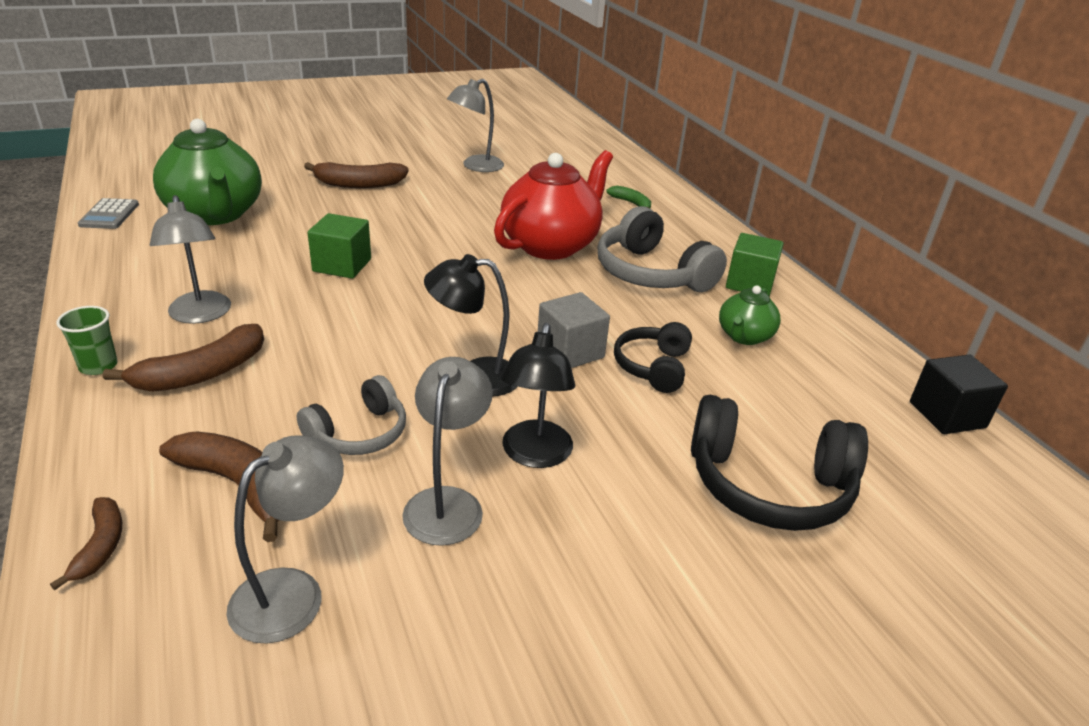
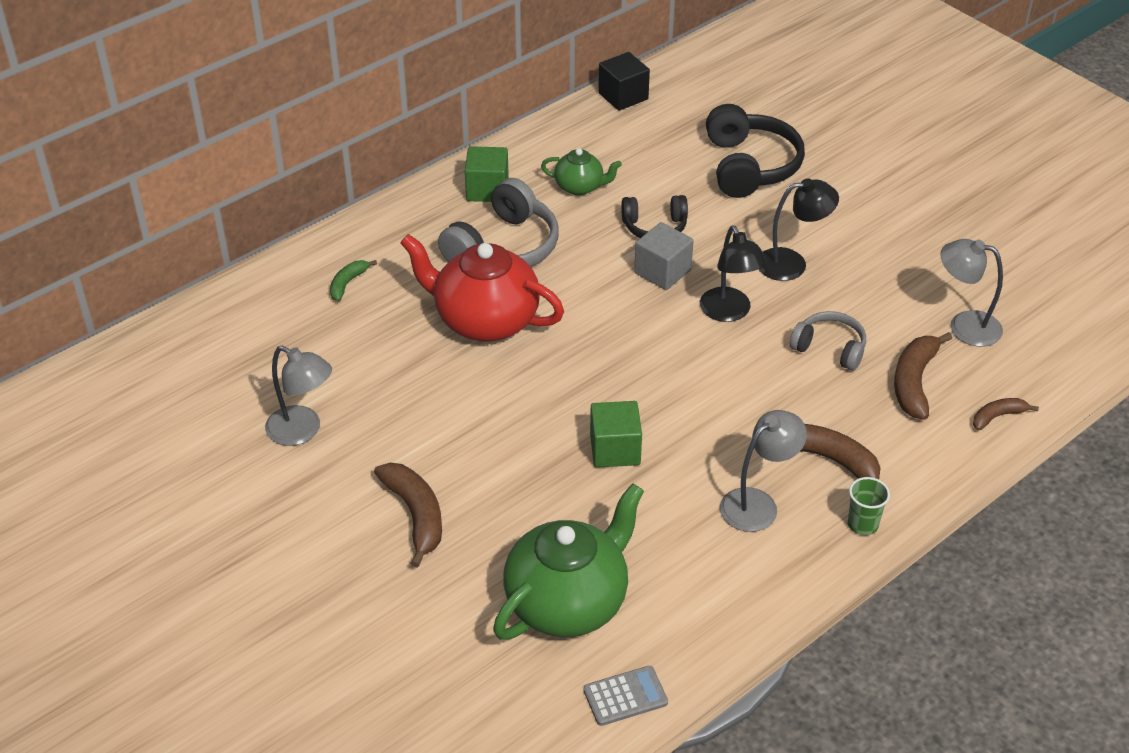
camera: 105 degrees left, 10 degrees up
grey lamp [402,357,493,546] -> none

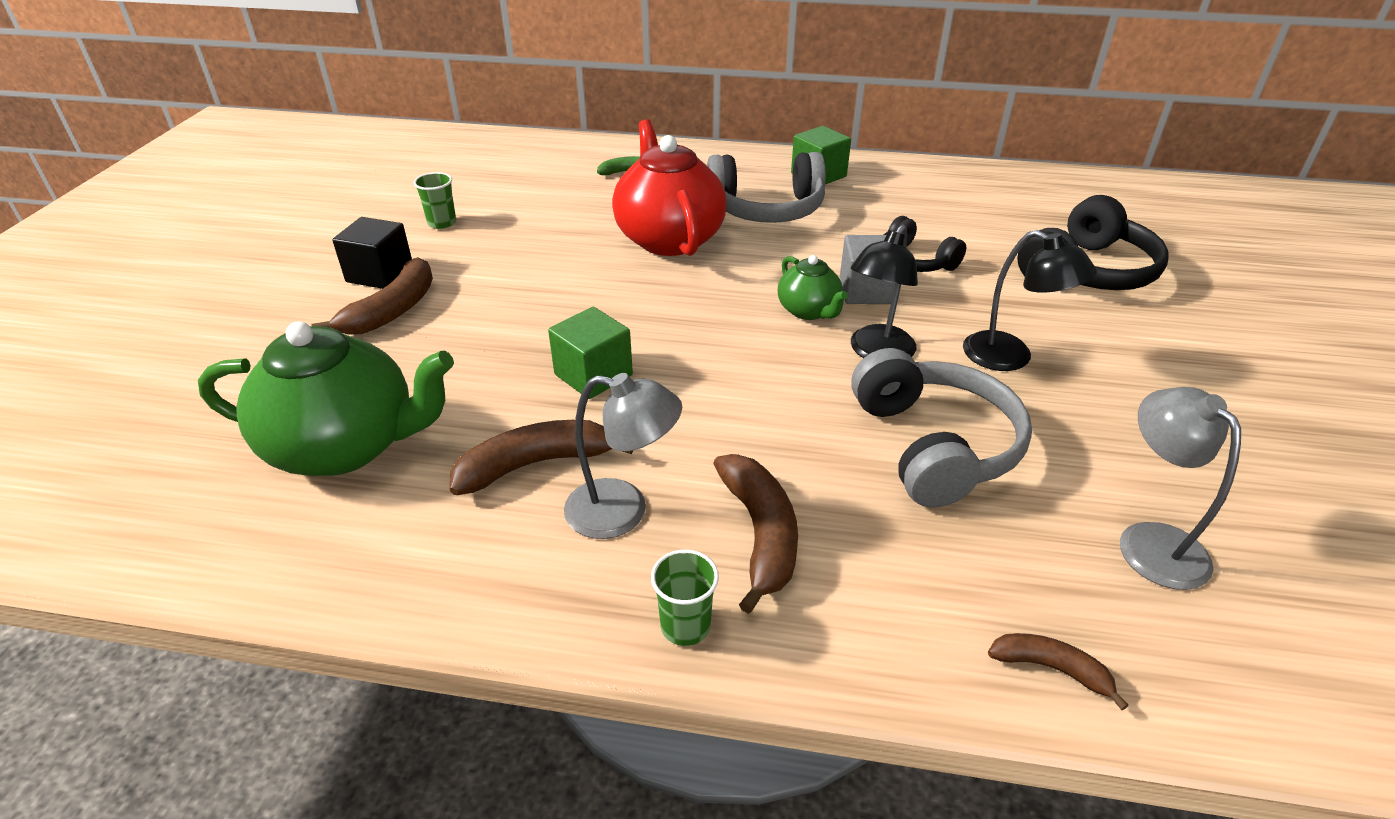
camera: 50 degrees right, 5 degrees down
grey lamp [265,345,332,446] -> green cup [414,172,456,229]
green teapot [541,148,622,195] -> green teapot moved to [778,255,848,320]
grey calculator [583,666,668,726] -> none
black cube [598,52,650,111] -> black cube moved to [332,217,412,289]
grey headphones [790,311,866,371] -> grey headphones [851,348,1032,508], size x1.66
brown banana [894,332,952,420] -> brown banana moved to [449,420,634,495]

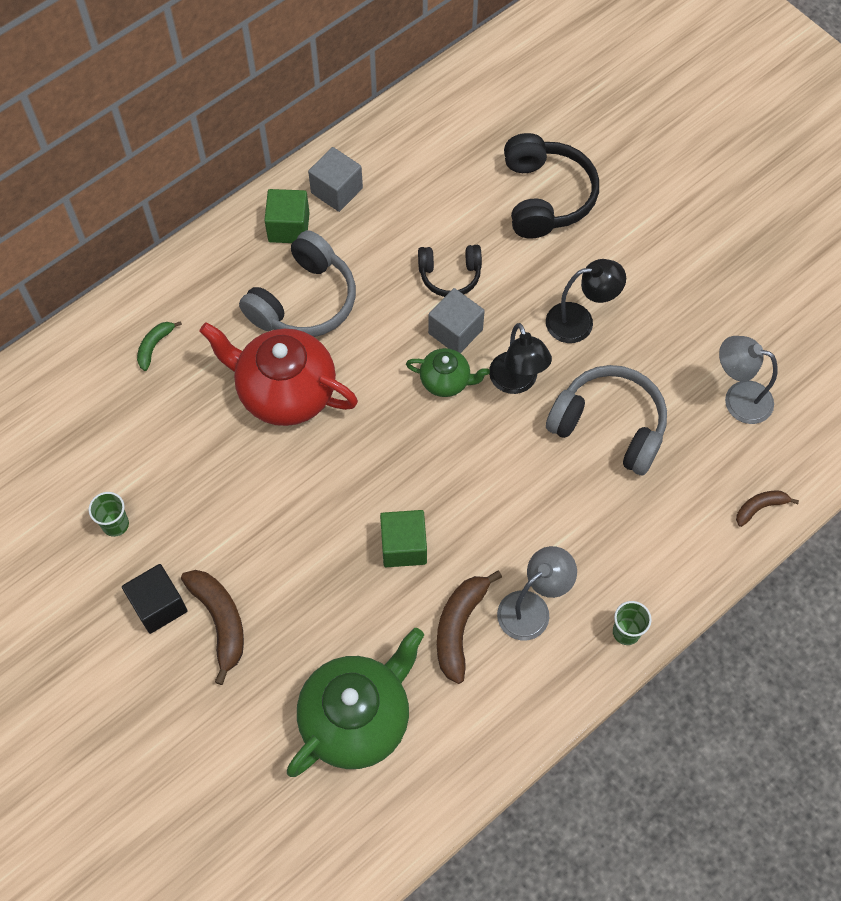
camera: 50 degrees left, 25 degrees up
brown banana [713,454,798,614] -> none
none -> grey cube [308,147,363,212]

